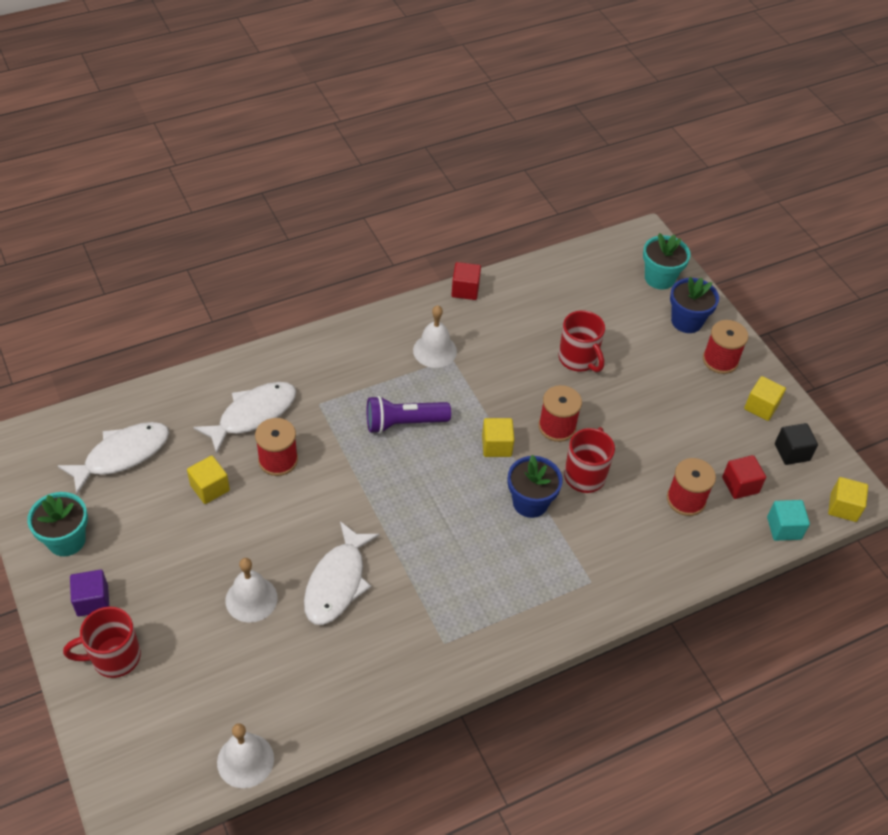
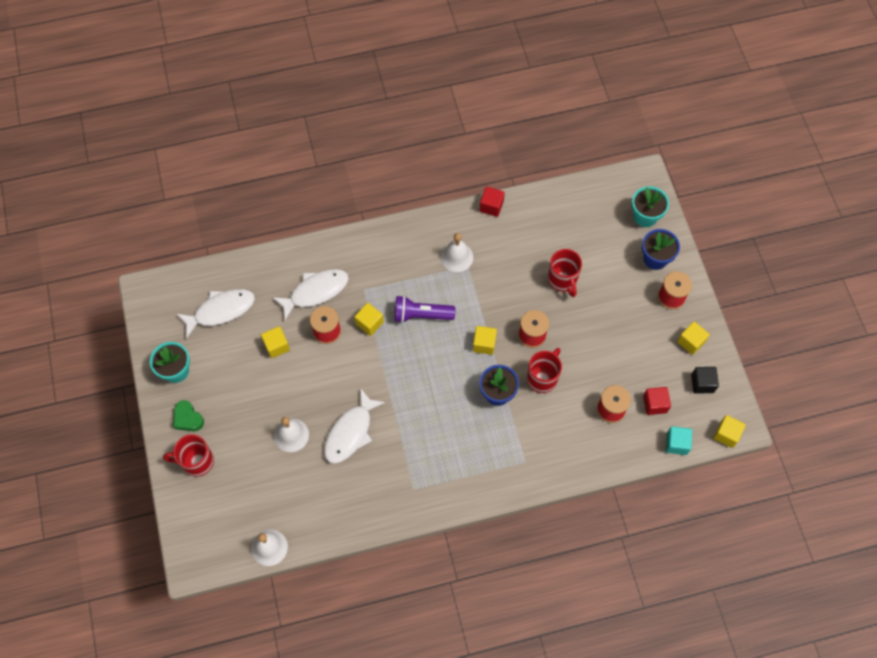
camera: 15 degrees right, 15 degrees up
purple cube [70,569,109,617] -> green heart [173,400,204,431]
none -> yellow cube [354,303,384,336]

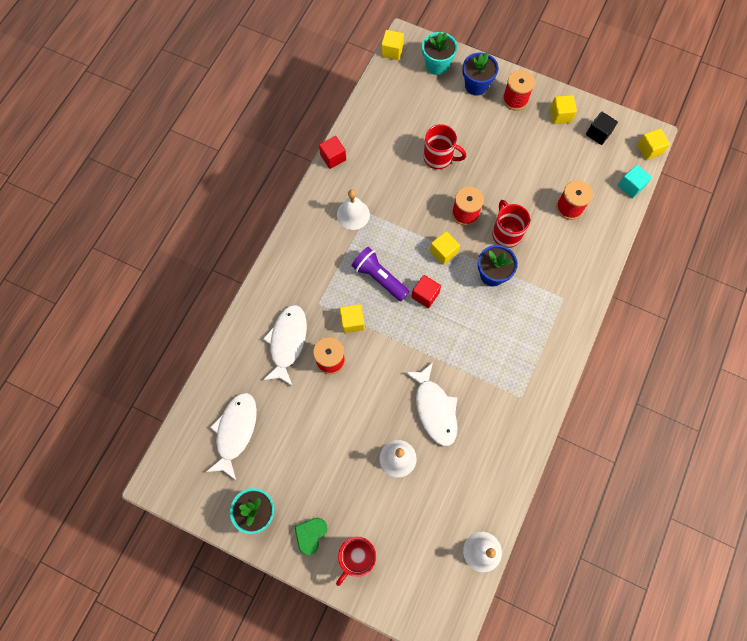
camera: 50 degrees left, 5 degrees up
green heart [173,400,204,431] -> green heart turned 120 degrees clockwise [294,518,327,555]
yellow cube [261,326,290,358] -> yellow cube moved to [381,30,404,60]
purple flashlight [395,296,455,323] -> purple flashlight turned 90 degrees clockwise [351,247,410,301]
red cube [643,387,671,415] -> red cube moved to [412,275,441,308]

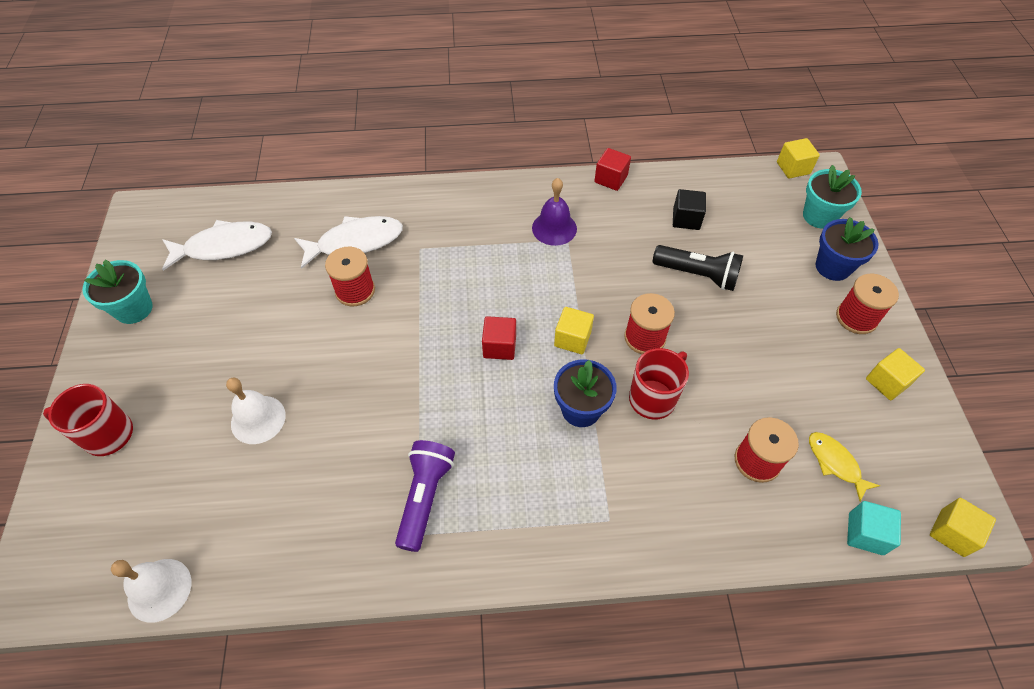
camera: 60 degrees right, 15 degrees down
green heart [294,518,327,555] -> none
white bell [337,189,370,230] -> purple bell [532,178,577,246]
yellow cube [340,304,365,333] -> none
purple flashlight [351,247,410,301] -> purple flashlight moved to [395,440,455,552]
white fish [405,362,457,446] -> none
red mug [424,124,466,169] -> black flashlight [653,245,743,291]
black cube [586,112,618,145] -> black cube moved to [673,189,706,230]
none -> yellow fish [809,432,880,502]

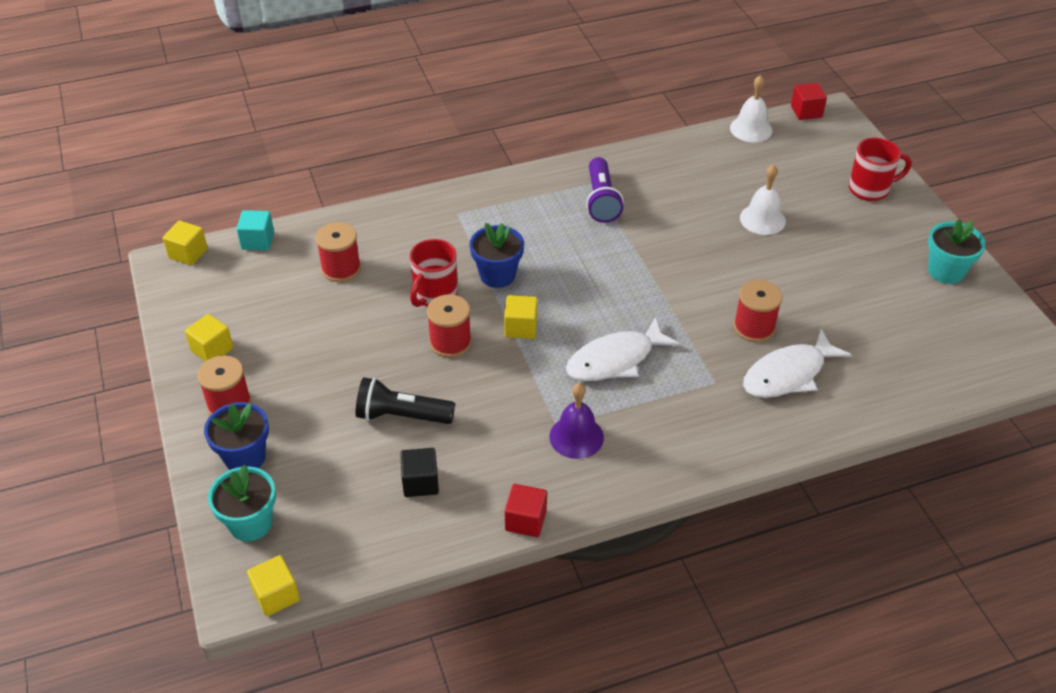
camera: 165 degrees right, 10 degrees down
white fish [162,220,272,271] -> white fish moved to [566,317,680,381]
red cube [482,316,516,360] -> red cube moved to [791,83,827,120]
yellow fish [809,432,880,502] -> none

